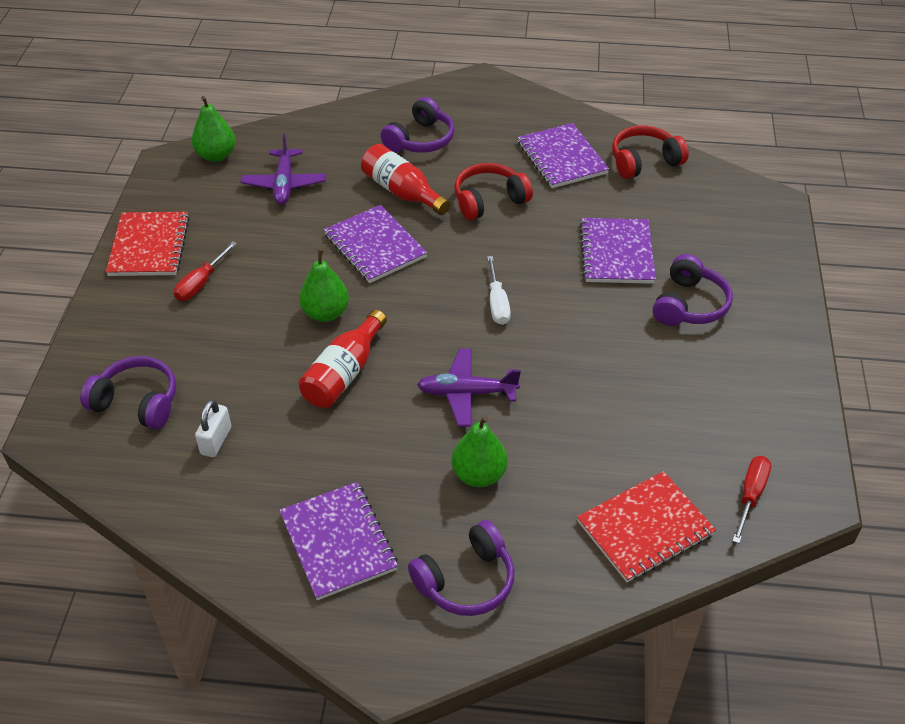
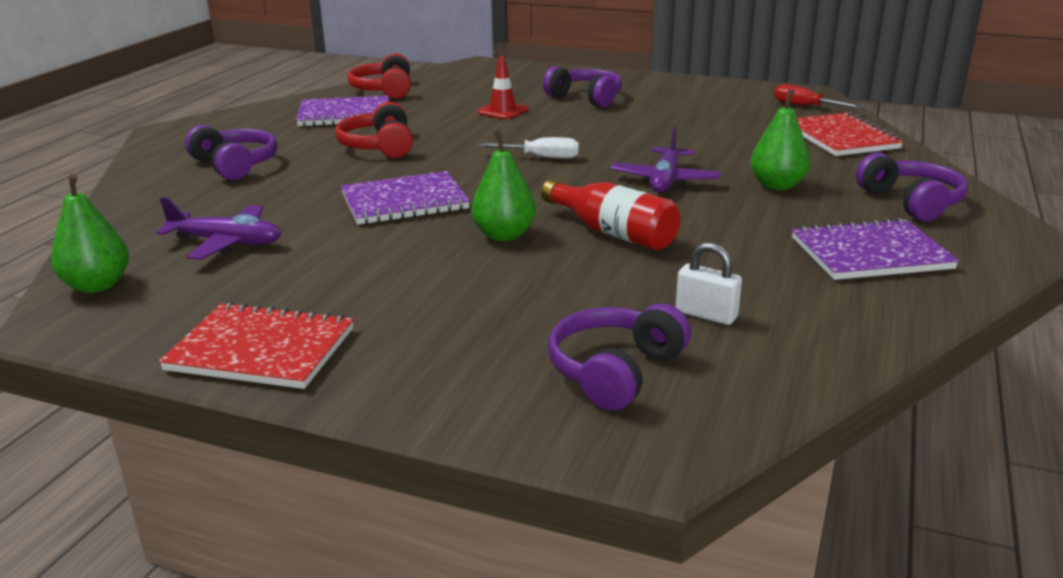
camera: 75 degrees left, 20 degrees down
red screwdriver [174,241,237,301] -> none
red bottle [361,144,451,215] -> none
purple notebook [580,218,656,284] -> red traffic cone [477,56,528,119]

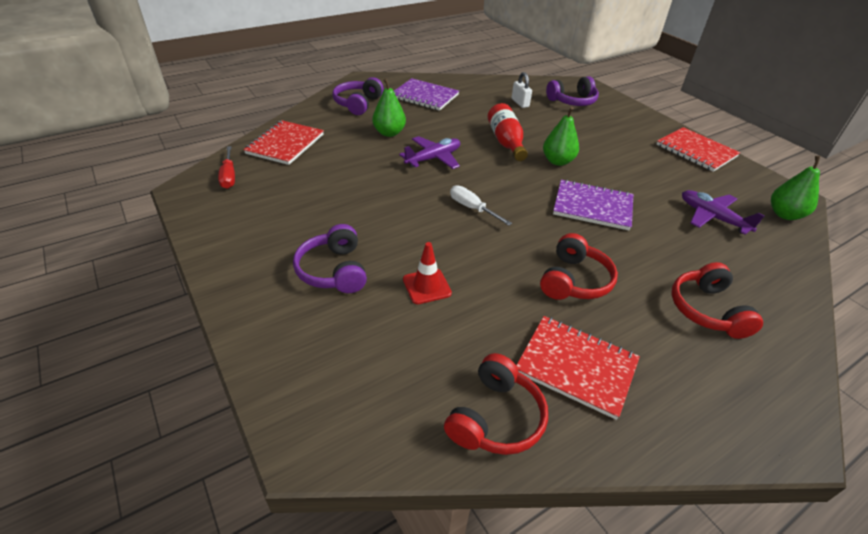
camera: 145 degrees left, 15 degrees up
purple headphones [185,125,277,180] -> red headphones [672,262,763,339]
purple notebook [296,95,389,127] -> red notebook [516,316,640,420]

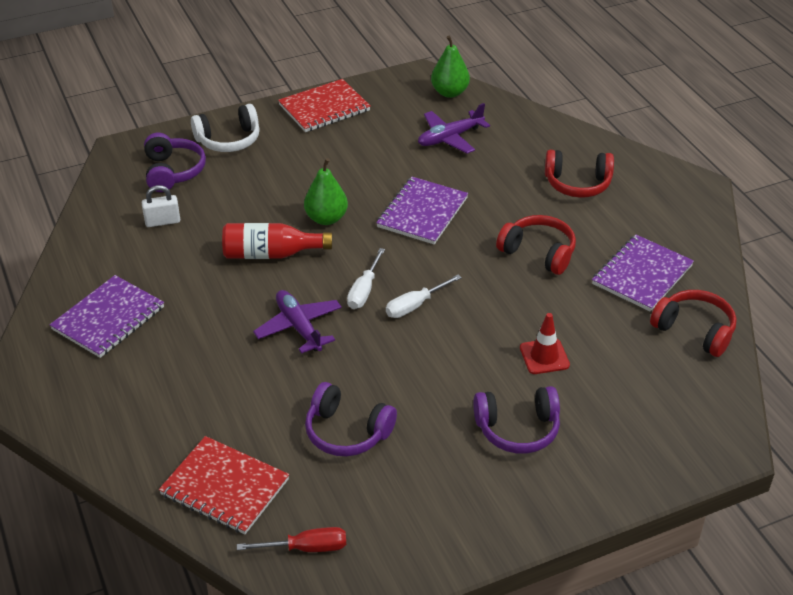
camera: 80 degrees left, 0 degrees up
purple headphones [332,77,384,115] -> purple headphones moved to [305,382,397,456]
green pear [372,78,406,137] -> none
red notebook [516,316,640,420] -> purple notebook [592,235,694,312]
none -> white headphones [191,104,260,152]
none -> white screwdriver [347,248,385,309]

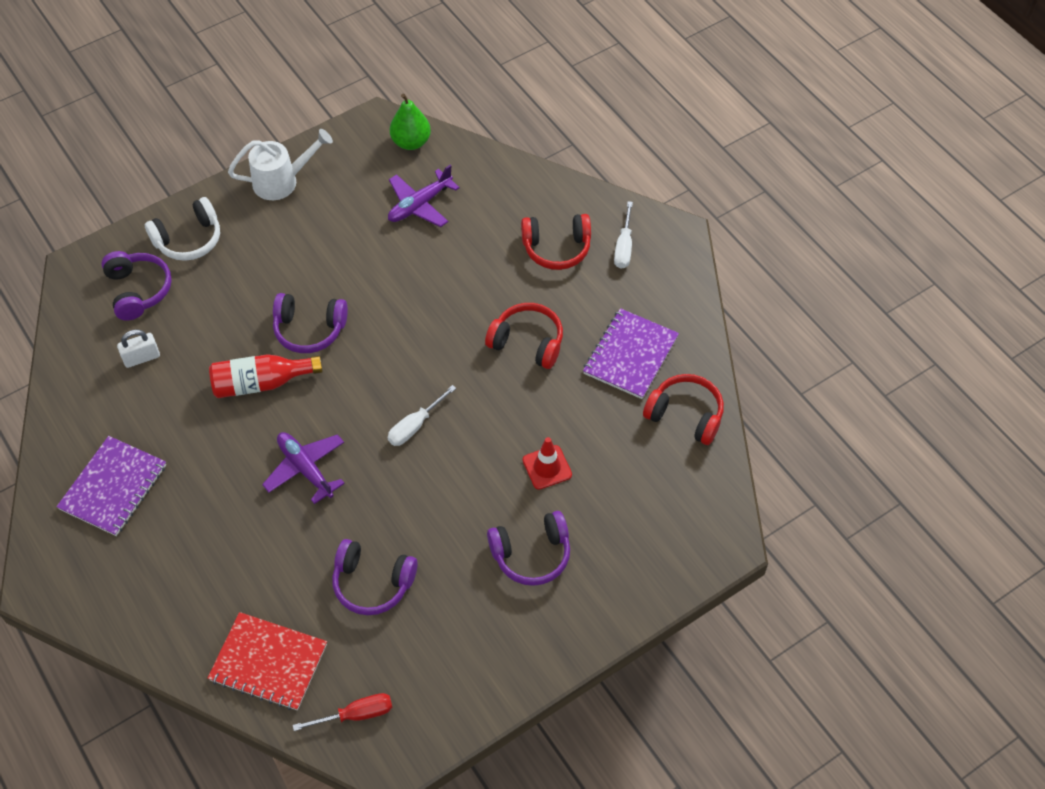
camera: 10 degrees left, 15 degrees up
red notebook [278,79,371,132] -> white watering can [228,129,333,200]
green pear [304,158,348,225] -> purple headphones [273,293,348,353]
white screwdriver [347,248,385,309] -> white screwdriver moved to [614,201,633,269]
purple notebook [376,177,468,244] -> none

